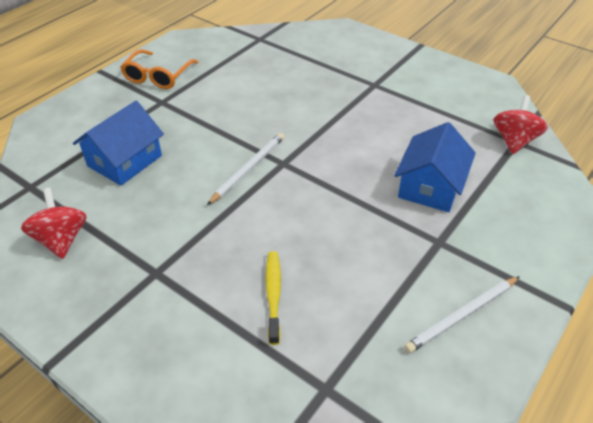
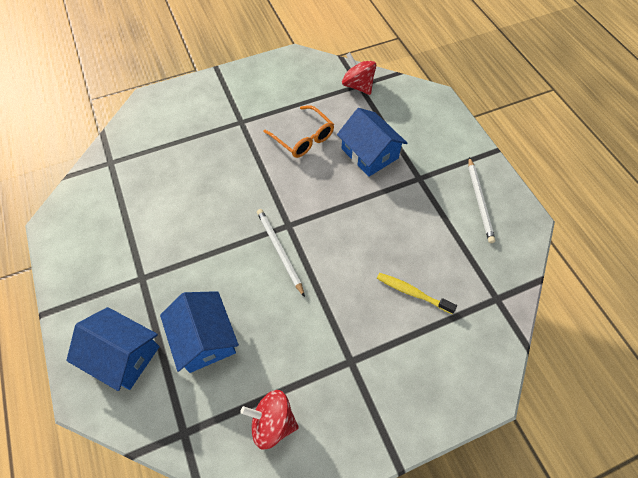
camera: 60 degrees left, 15 degrees up
orange glasses [120,49,199,89] -> orange glasses moved to [264,105,334,158]
none -> blue house [66,307,160,391]

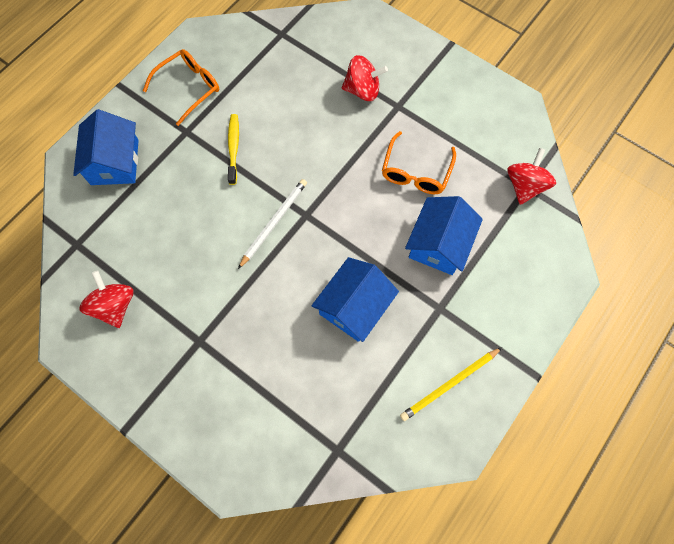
camera: 60 degrees right, 10 degrees up
blue house [160,291,239,373] -> blue house moved to [312,257,399,342]
yellow toothbrush [377,273,457,314] -> yellow toothbrush moved to [228,114,239,185]
white pencil [469,157,495,243] -> yellow pencil [400,347,502,421]
none -> orange glasses [143,49,219,126]
none -> red spinning top [342,55,388,101]

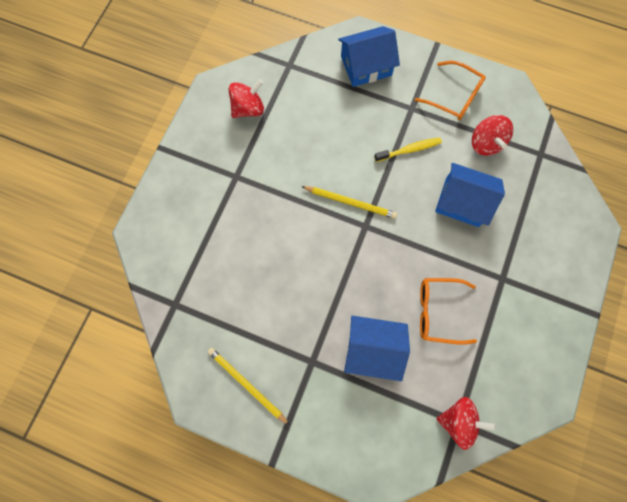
camera: 75 degrees right, 5 degrees up
white pencil [238,179,307,269] -> yellow pencil [301,186,397,219]
blue house [312,257,399,342] -> blue house moved to [435,163,505,227]
red spinning top [342,55,388,101] -> red spinning top moved to [472,115,513,156]

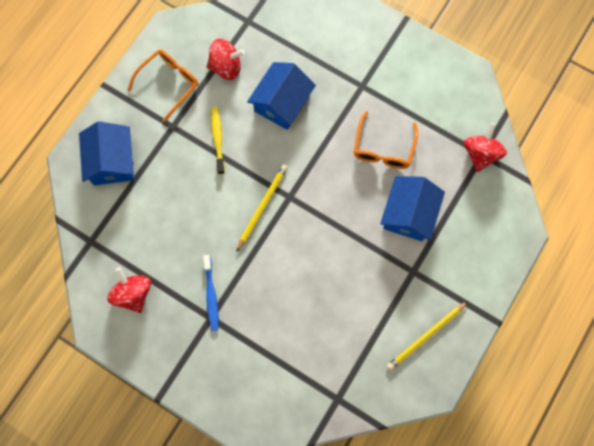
camera: 80 degrees left, 0 degrees up
none -> blue toothbrush [203,255,219,331]

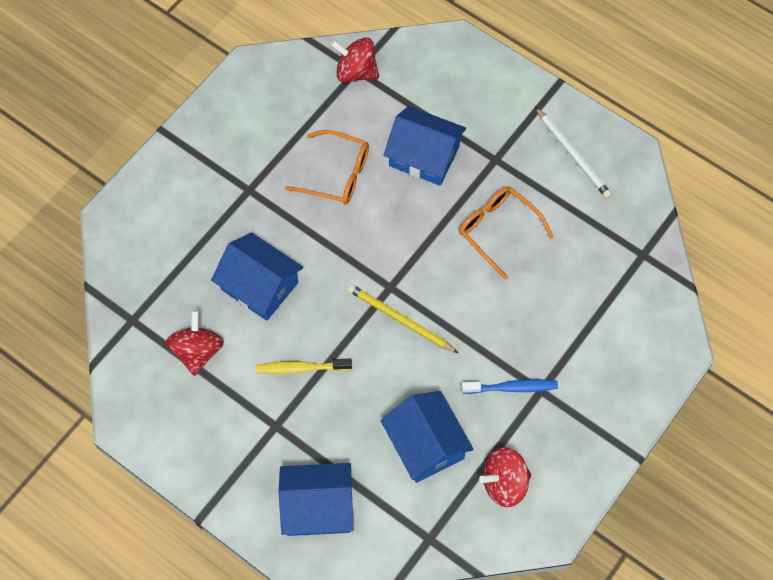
camera: 85 degrees left, 10 degrees down
orange glasses [128,49,199,122] -> orange glasses moved to [459,187,554,280]
yellow pencil [387,301,468,370] -> white pencil [535,107,612,198]
none -> blue house [380,391,474,483]

